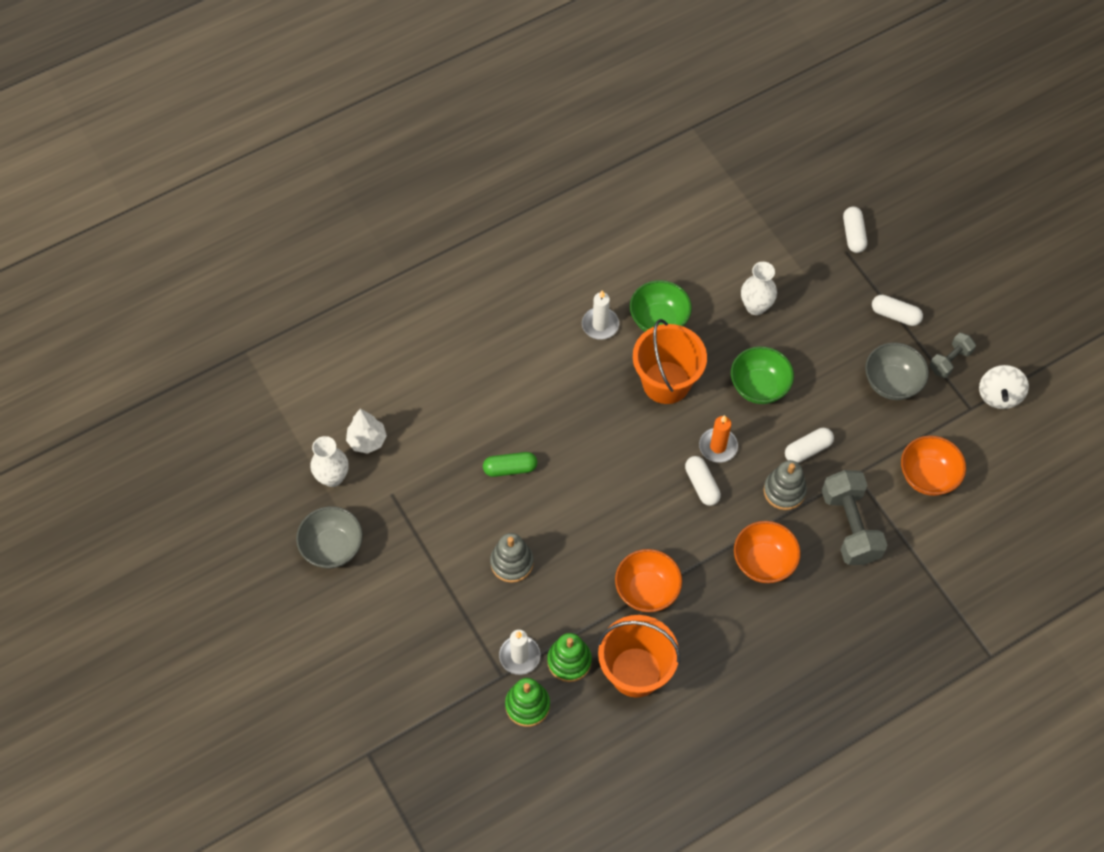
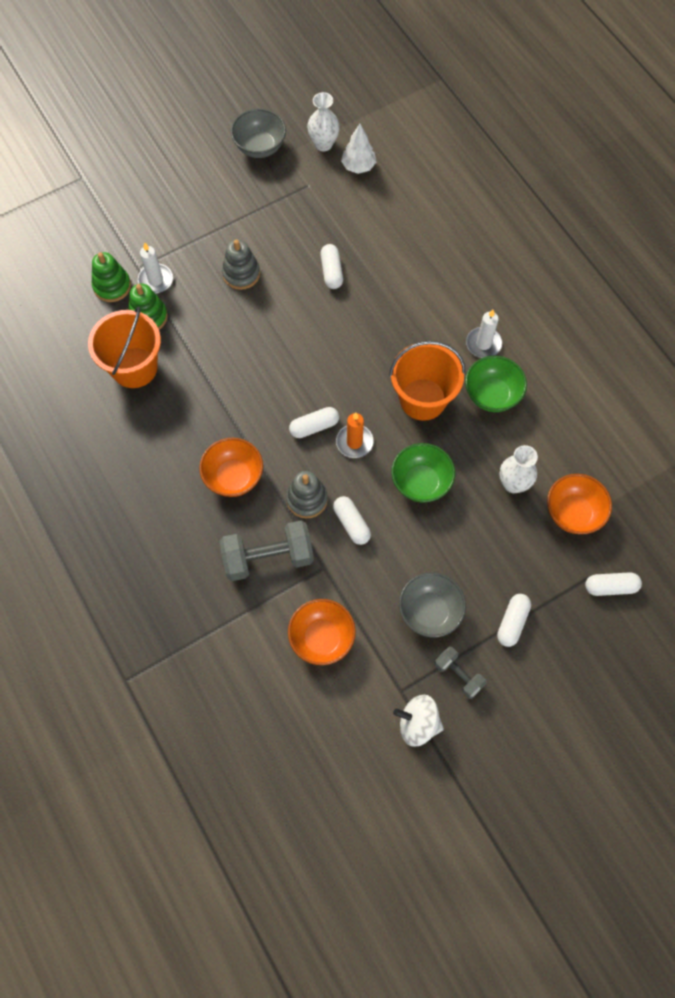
camera: 90 degrees right, 5 degrees up
green capsule [483,452,537,477] -> white capsule [320,244,343,289]
orange bowl [615,549,682,612] -> orange bowl moved to [547,474,612,534]

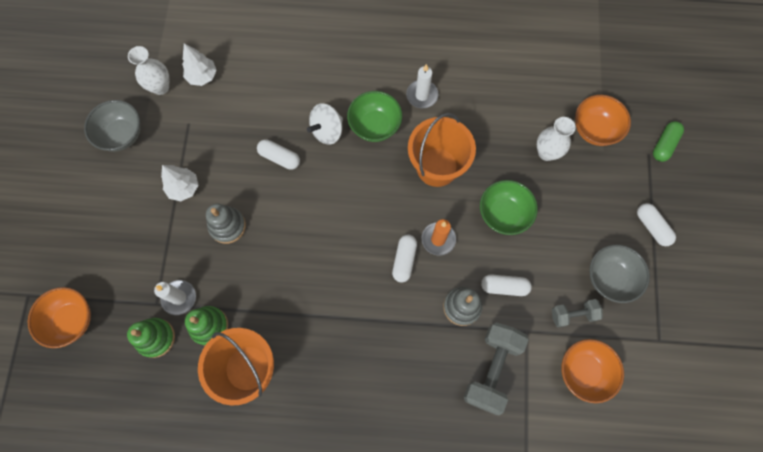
camera: 55 degrees left, 5 degrees up
orange bowl [199,438,263,497] -> orange bowl moved to [28,287,91,348]
white spinning top [393,695,444,747] -> white spinning top moved to [307,103,343,145]
grey dumbbell [434,647,487,699] -> grey dumbbell moved to [552,299,603,327]
green bowl [465,356,527,412] -> green bowl moved to [347,91,402,142]
white capsule [585,572,642,596] -> green capsule [653,121,684,162]
none -> white tree [161,165,198,201]

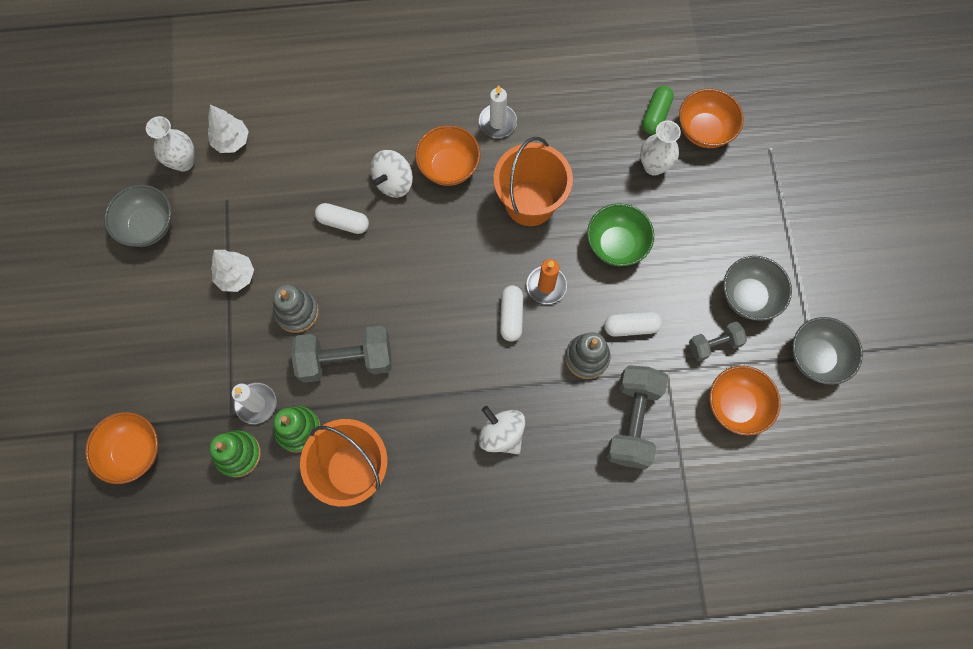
camera: 10 degrees left, 0 degrees up
green bowl [347,91,402,142] -> orange bowl [415,125,481,186]
white capsule [637,203,676,246] -> none
green capsule [653,121,684,162] -> green capsule moved to [642,86,674,135]
none -> grey dumbbell [291,326,392,383]
none -> white spinning top [478,406,525,454]
none -> grey bowl [792,317,863,385]

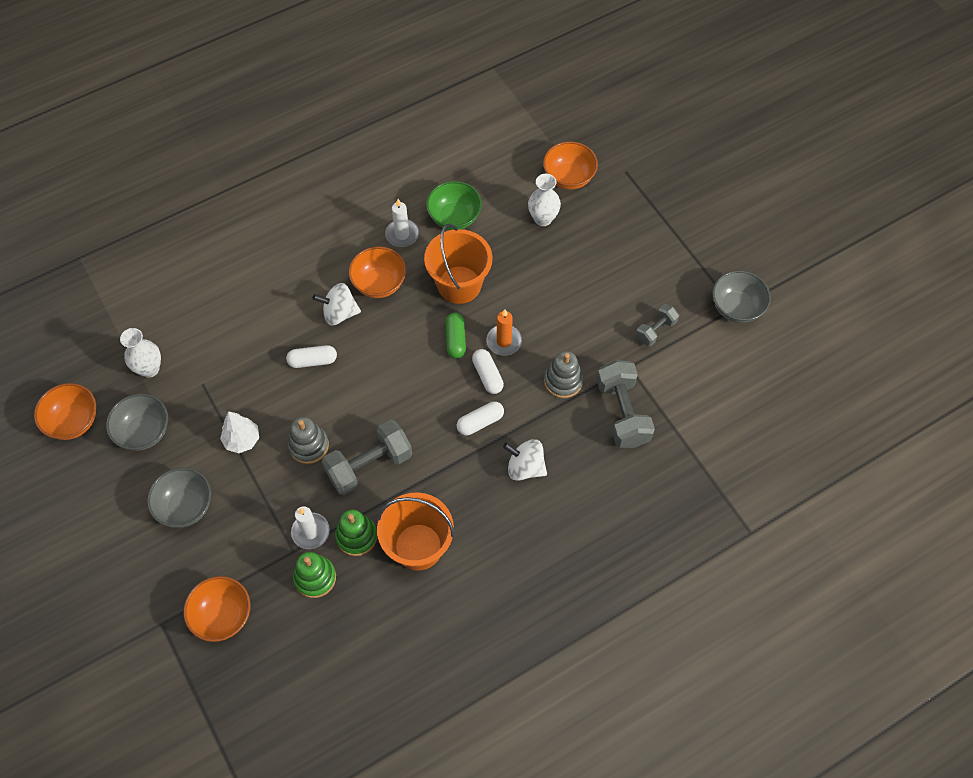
camera: 25 degrees left, 10 degrees down
white tree [208,105,249,153] -> none
white spinning top [371,150,413,198] -> white spinning top turned 75 degrees clockwise [313,283,361,325]
green bowl [587,203,654,266] -> green bowl moved to [426,181,482,230]
white capsule [604,312,662,337] -> white capsule moved to [457,401,504,435]
green capsule [642,86,674,135] -> green capsule moved to [445,313,466,359]
orange bowl [709,366,781,436] -> orange bowl moved to [34,383,96,440]
grey bowl [723,256,792,321] -> grey bowl moved to [147,468,211,528]

